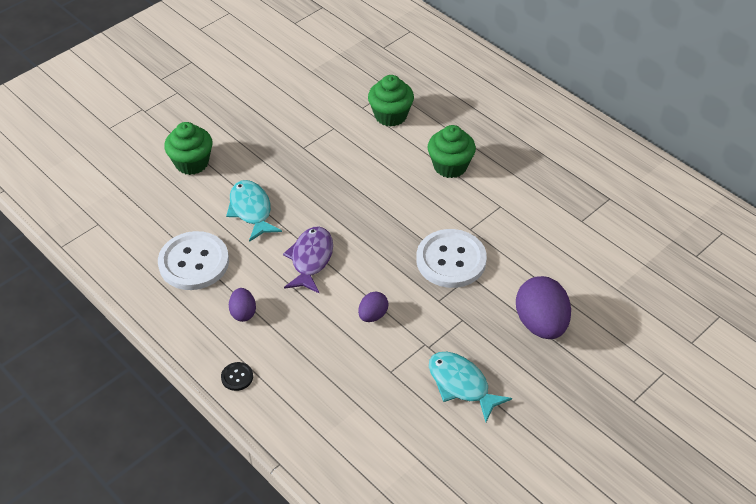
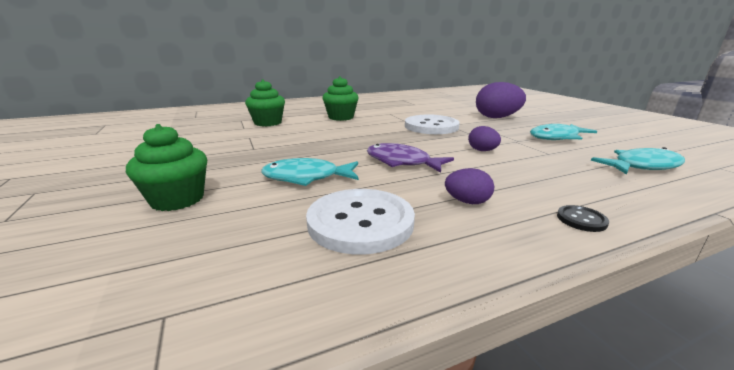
camera: 70 degrees left, 25 degrees down
none -> turquoise fish [591,147,685,175]

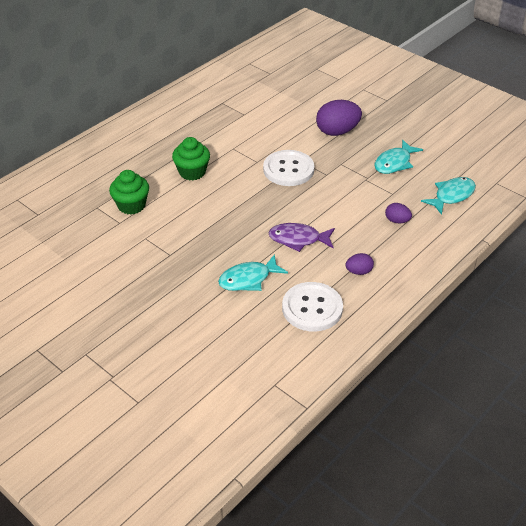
camera: 25 degrees left, 20 degrees up
green cupcake [126,124,207,211] -> none
purple egg [468,126,501,151] -> purple egg moved to [385,203,412,223]
black button [557,205,609,232] -> none

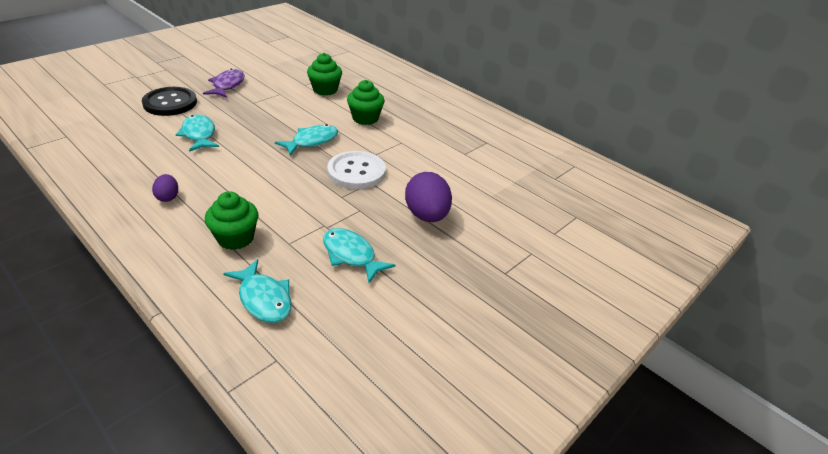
camera: 90 degrees right, 5 degrees down
purple fish [268,223,335,252] -> purple fish moved to [203,69,245,98]
white button [282,282,343,331] -> none
purple egg [385,203,412,223] -> green cupcake [205,191,259,250]
none -> black button [142,87,197,116]
none -> turquoise fish [275,124,338,155]

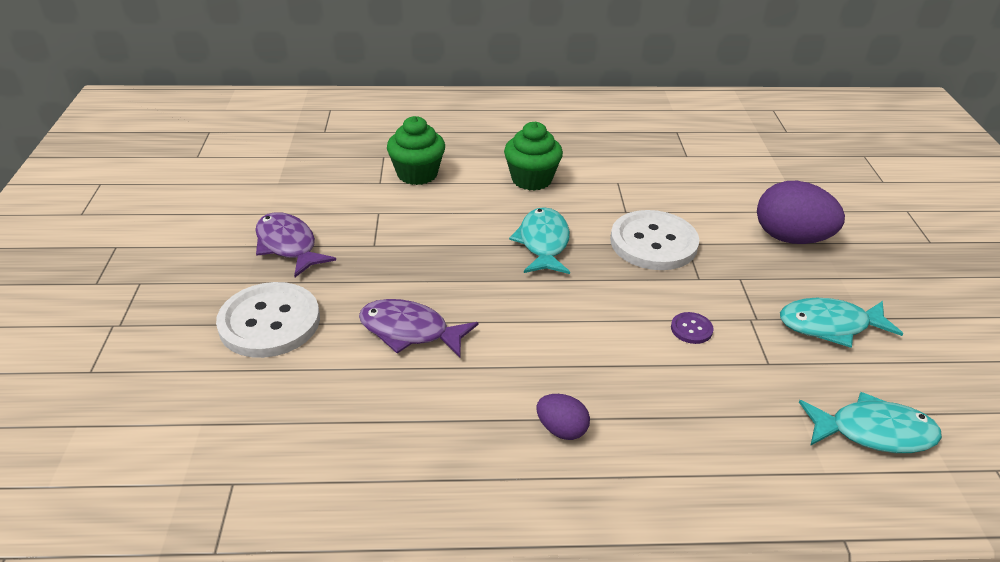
camera: 45 degrees left, 0 degrees up
black button [142,87,197,116] -> white button [216,282,320,358]
turquoise fish [176,115,219,152] -> purple fish [359,299,478,357]
green cupcake [205,191,259,250] -> none
none -> purple button [671,312,714,344]

